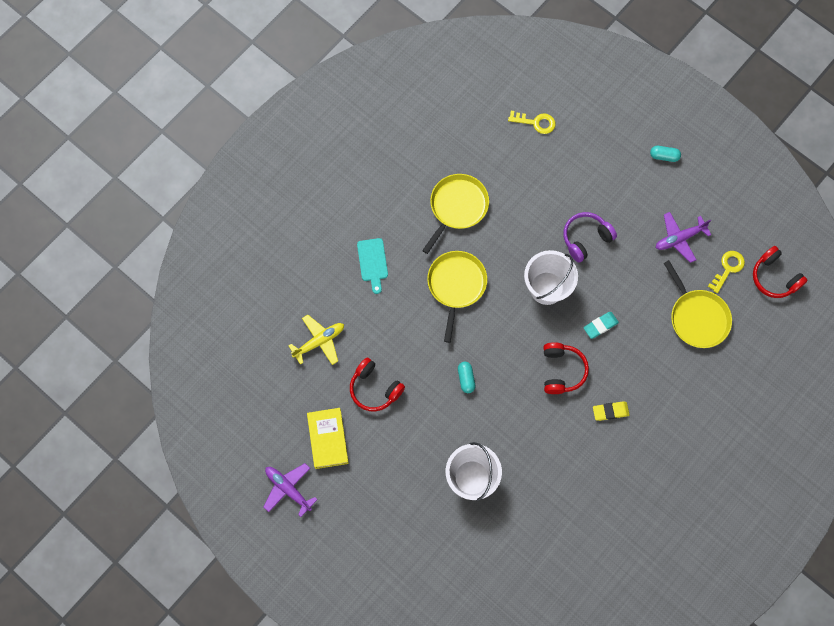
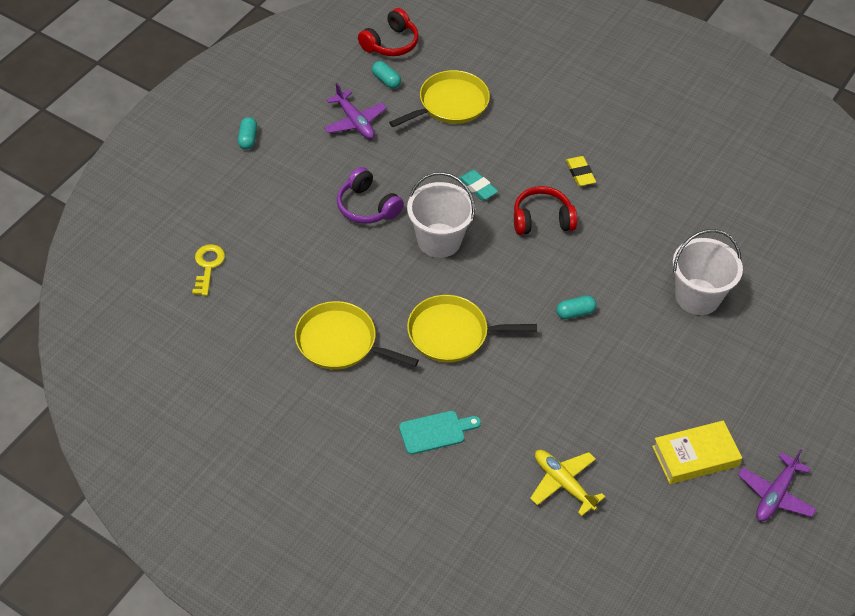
camera: 100 degrees left, 20 degrees down
red headphones [350,358,405,411] -> none
yellow key [708,251,745,293] -> turquoise capsule [372,61,401,89]

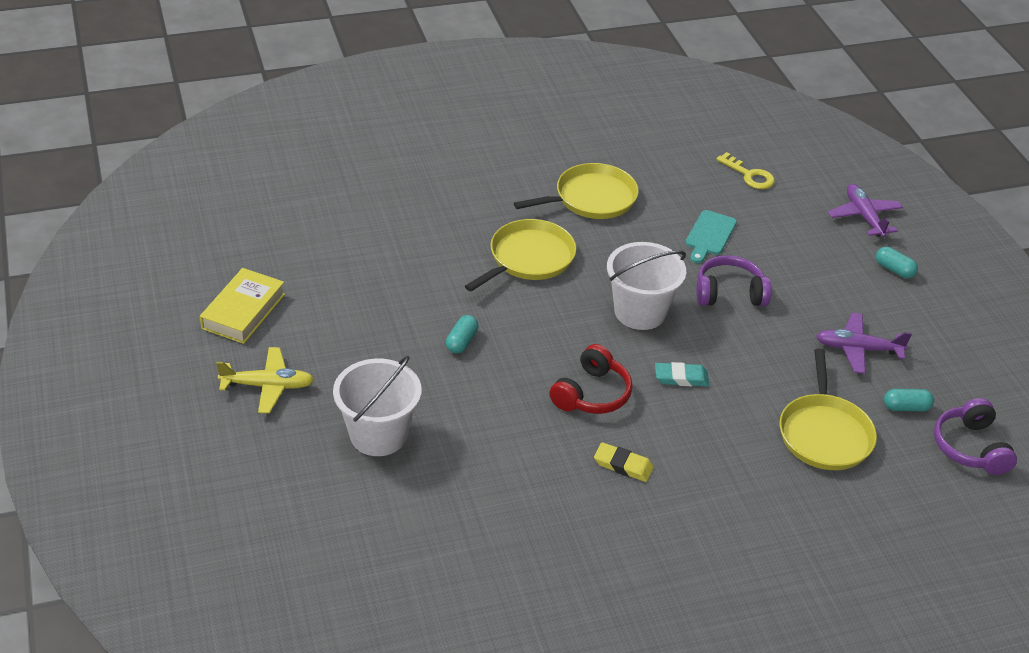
camera: 130 degrees right, 10 degrees down
red headphones [358,8,419,56] -> purple headphones [934,398,1017,475]
turquoise cutting board [399,411,481,455] -> turquoise cutting board moved to [686,210,737,263]
yellow plane [530,450,605,516] -> yellow plane moved to [216,347,314,413]
purple plane [738,449,816,521] -> purple plane moved to [828,184,903,237]

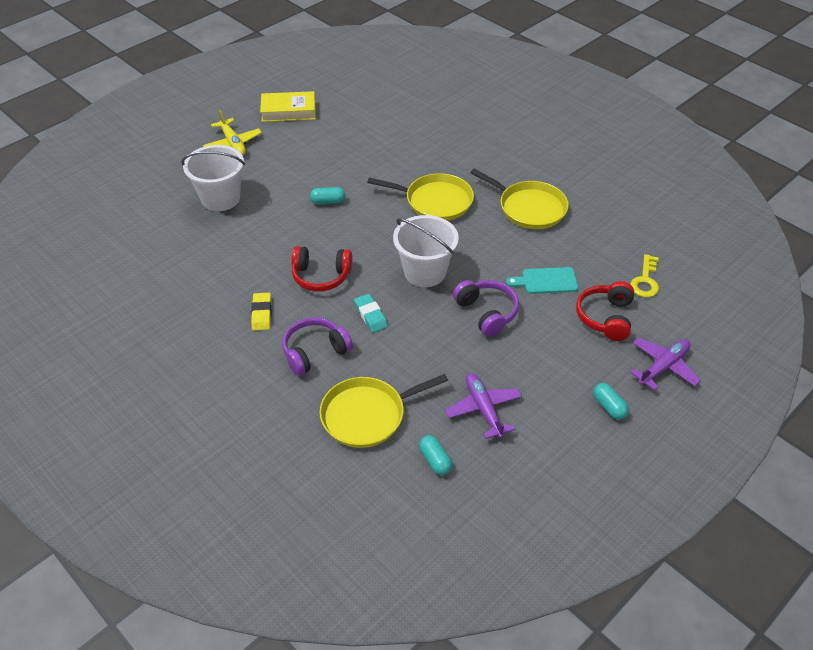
camera: 65 degrees right, 5 degrees up
turquoise capsule [876,247,918,278] -> turquoise capsule turned 45 degrees counterclockwise [593,383,629,419]
purple headphones [934,398,1017,475] -> purple headphones moved to [282,317,353,376]
none -> red headphones [576,281,634,341]

